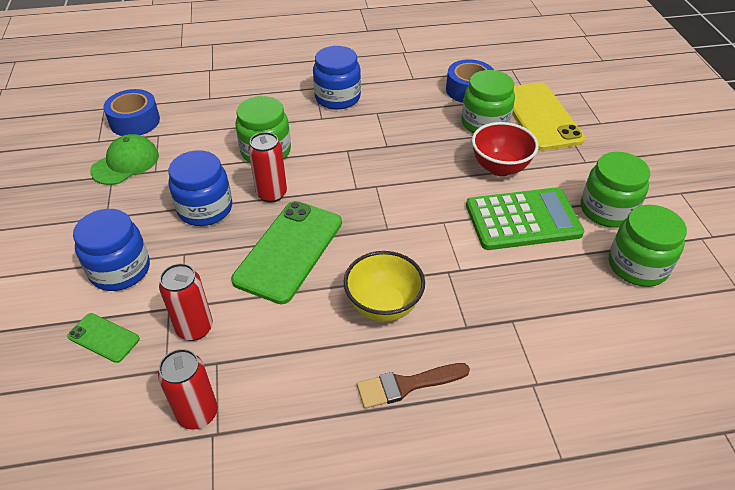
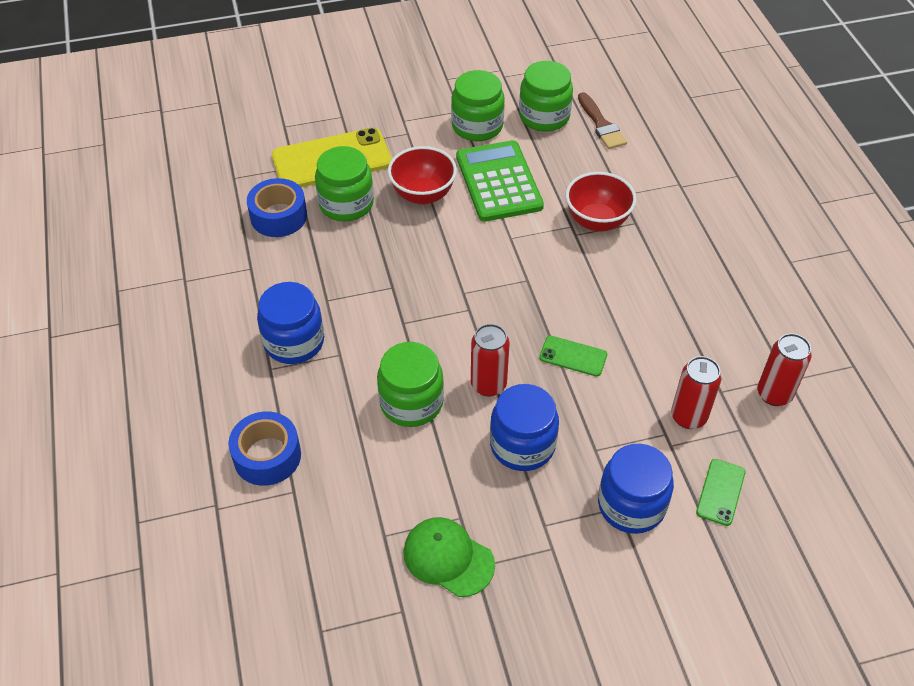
camera: 95 degrees left, 5 degrees up
blue tape [103,89,160,136] -> blue tape moved to [228,412,301,486]
green phone [231,201,342,304] -> green phone [539,336,607,376], size x0.48
yellow bowl [344,251,425,322] -> none
brown brush [357,363,470,409] -> brown brush moved to [578,92,627,149]
none -> red bowl [566,172,636,231]

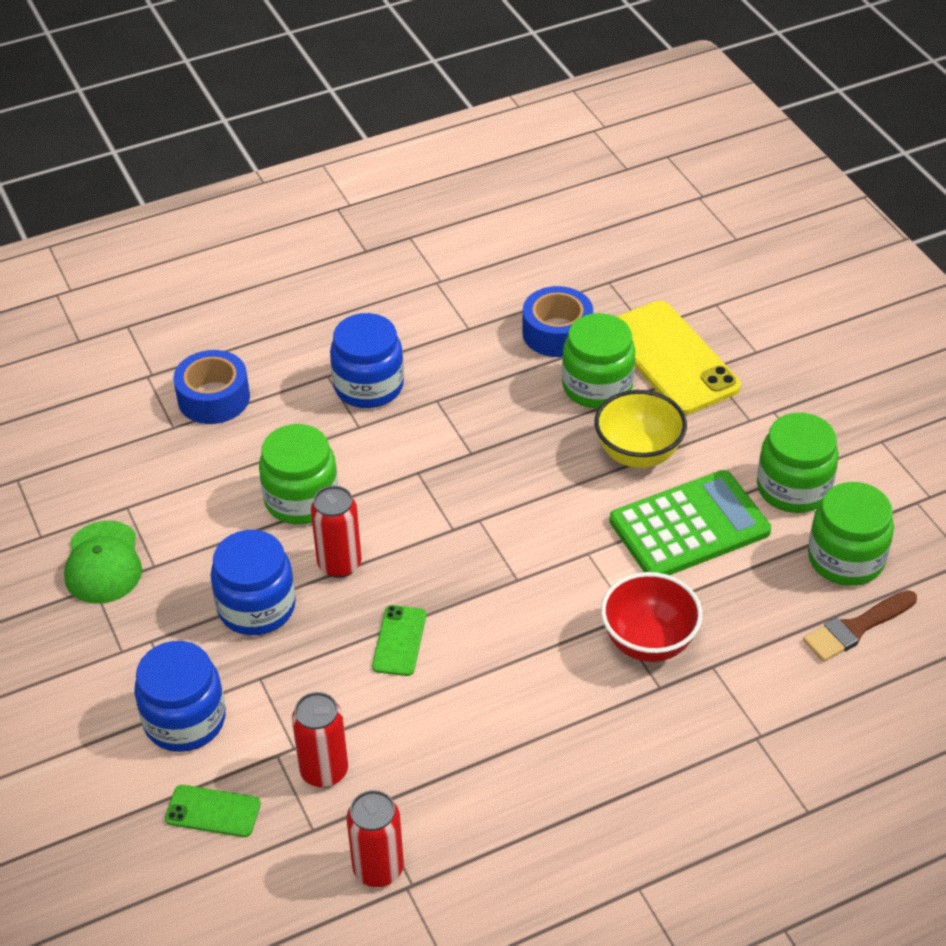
camera: 80 degrees right, 5 degrees down
red bowl [388,146,457,205] -> yellow bowl [595,390,687,468]
green cap [403,517,495,597] -> green cap turned 150 degrees clockwise [64,521,142,603]

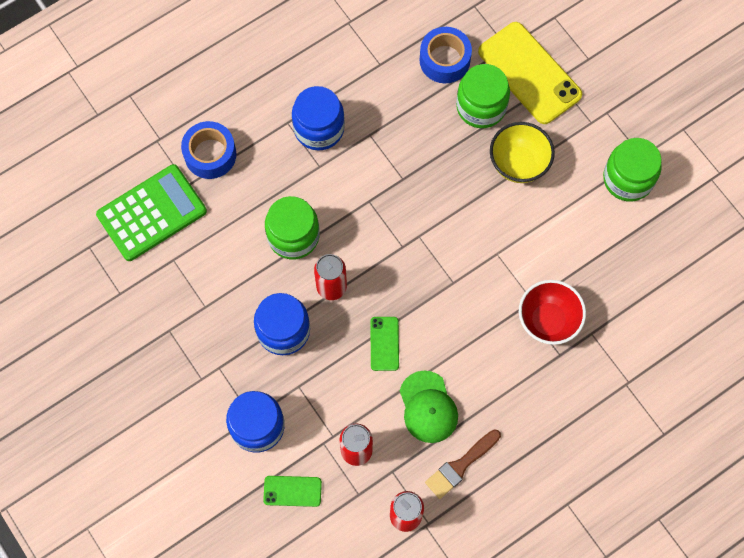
camera: 10 degrees left, 25 degrees up
green cap [64,521,142,603] -> green cap moved to [400,371,458,443]
green calculator [609,470,771,575] -> green calculator moved to [96,164,207,261]
brown brush [803,590,917,662] -> brown brush moved to [425,429,501,499]
green jar [808,482,894,586] -> none

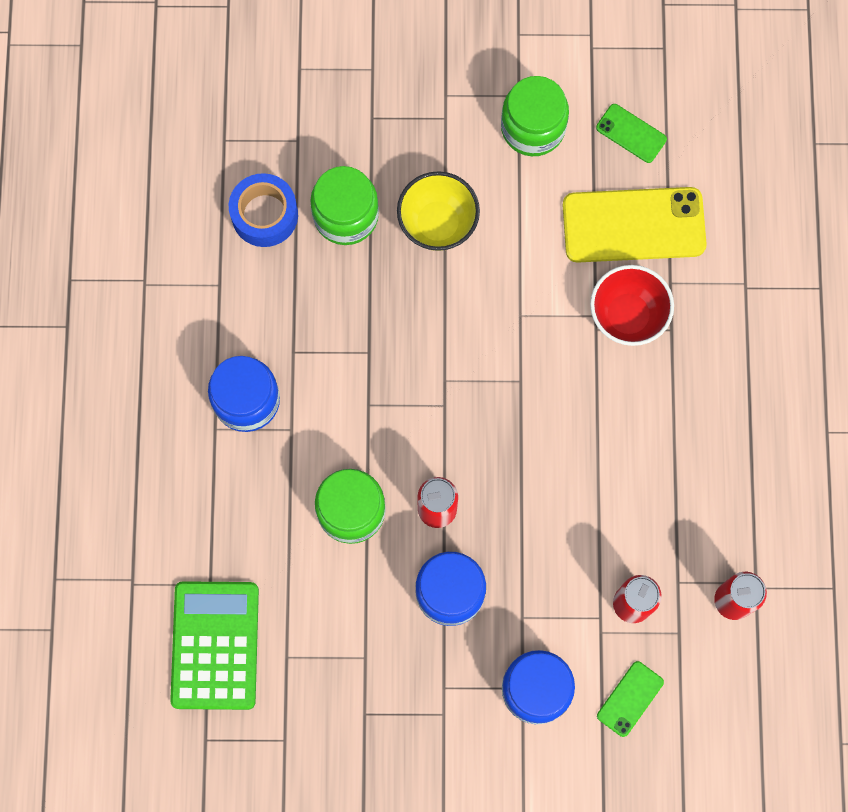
camera: 55 degrees left, 5 degrees up
blue tape [181,121,236,179] -> none
green phone [370,317,399,371] -> green phone moved to [596,104,667,163]
green cap [400,371,458,443] -> none
brown brush [425,429,501,499] -> none
yellow phone [478,22,582,124] -> yellow phone moved to [562,187,707,263]

